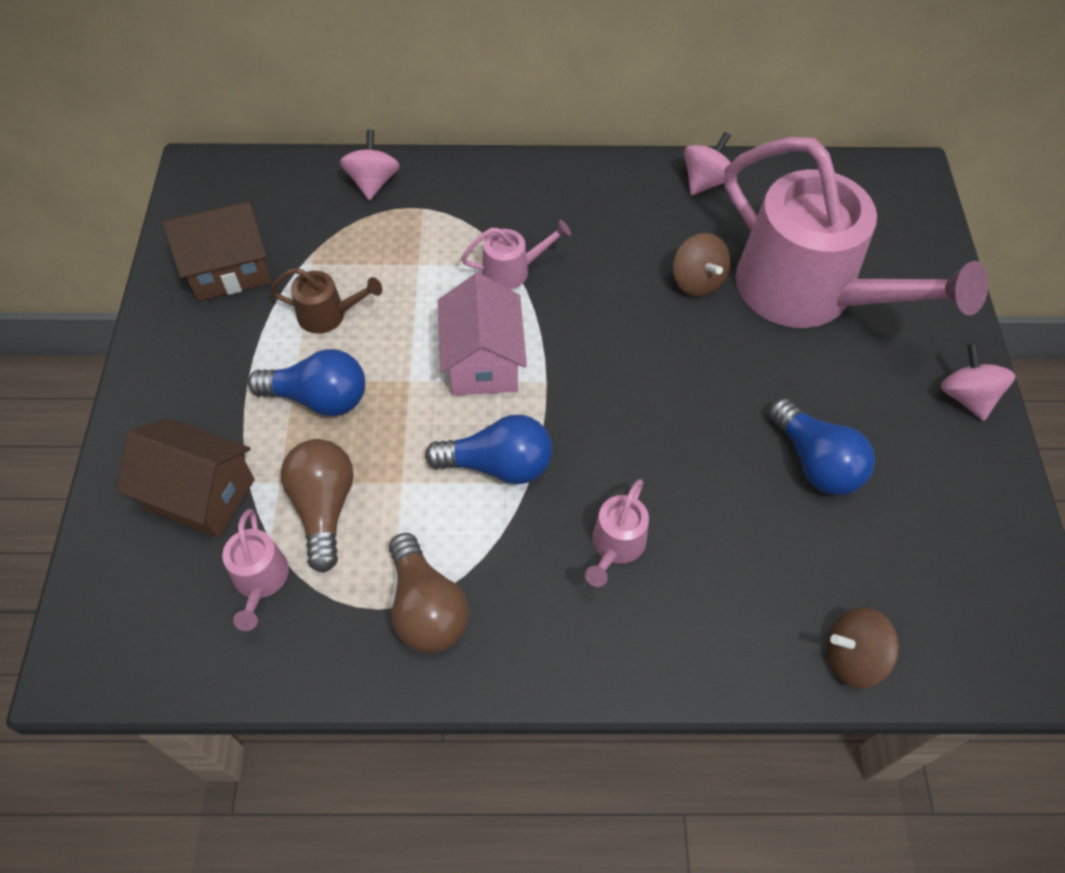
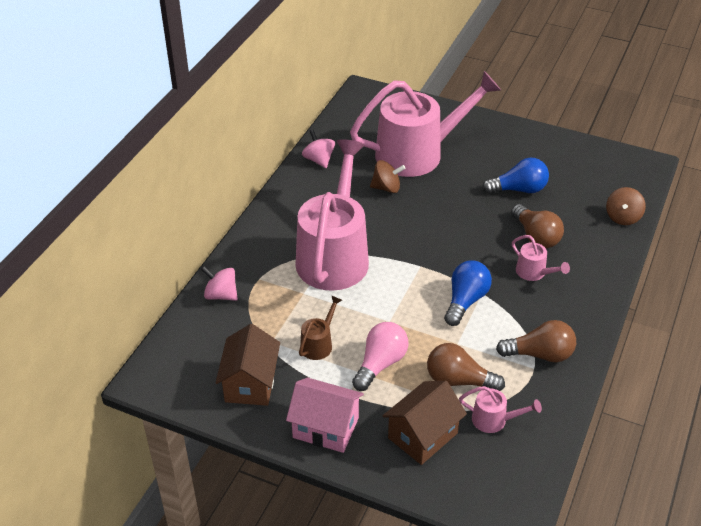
camera: 65 degrees left, 15 degrees down
blue light bulb [248,349,365,416] -> pink light bulb [352,322,409,391]
pink house [438,273,527,396] -> pink house moved to [286,378,364,453]
pink watering can [461,220,571,290] -> pink watering can [296,139,369,291], size x2.49
pink spinning top [941,343,1016,421] -> none
none -> brown light bulb [511,204,564,248]

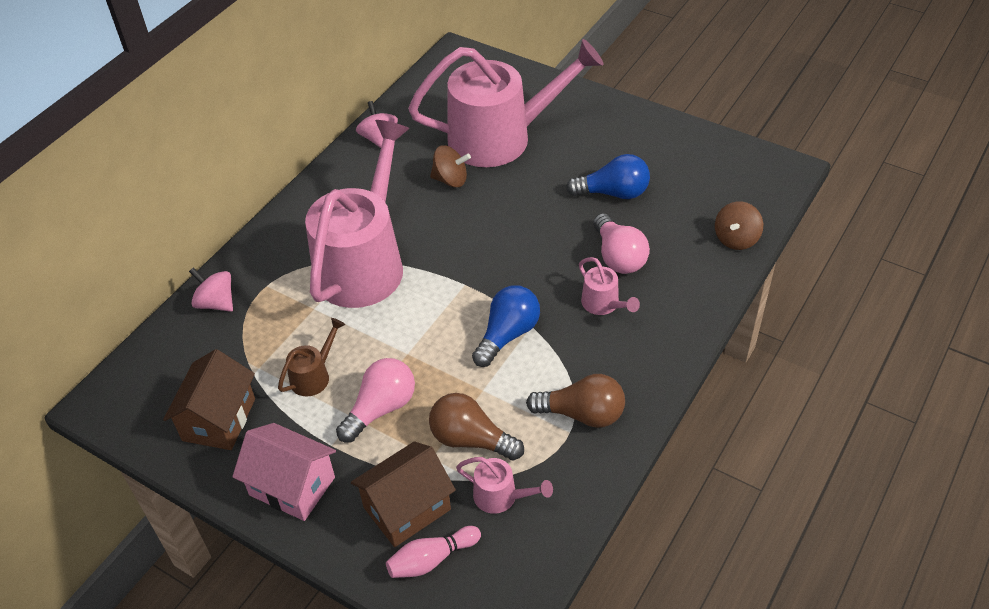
camera: 10 degrees right, 5 degrees up
brown light bulb [511,204,564,248] -> pink light bulb [593,213,650,274]
none -> pink bowling pin [386,526,481,578]

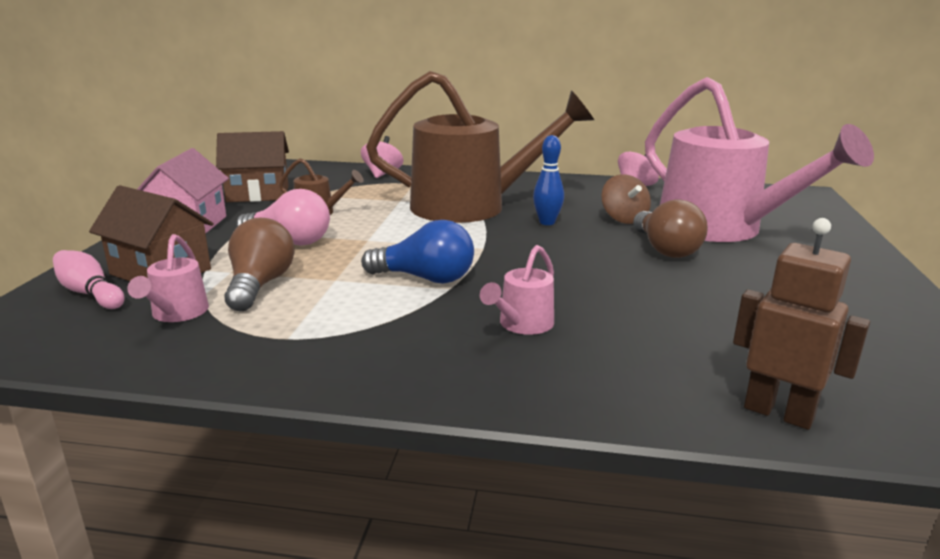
camera: 65 degrees right, 25 degrees down
pink watering can [305,120,410,308] -> brown watering can [366,71,594,223]
brown light bulb [526,374,625,428] -> brown light bulb moved to [633,199,708,258]
blue light bulb [566,154,650,199] -> none
pink light bulb [593,213,650,274] -> none
brown spinning top [715,201,763,250] -> brown robot [733,218,870,430]
none -> blue bowling pin [533,135,564,225]

